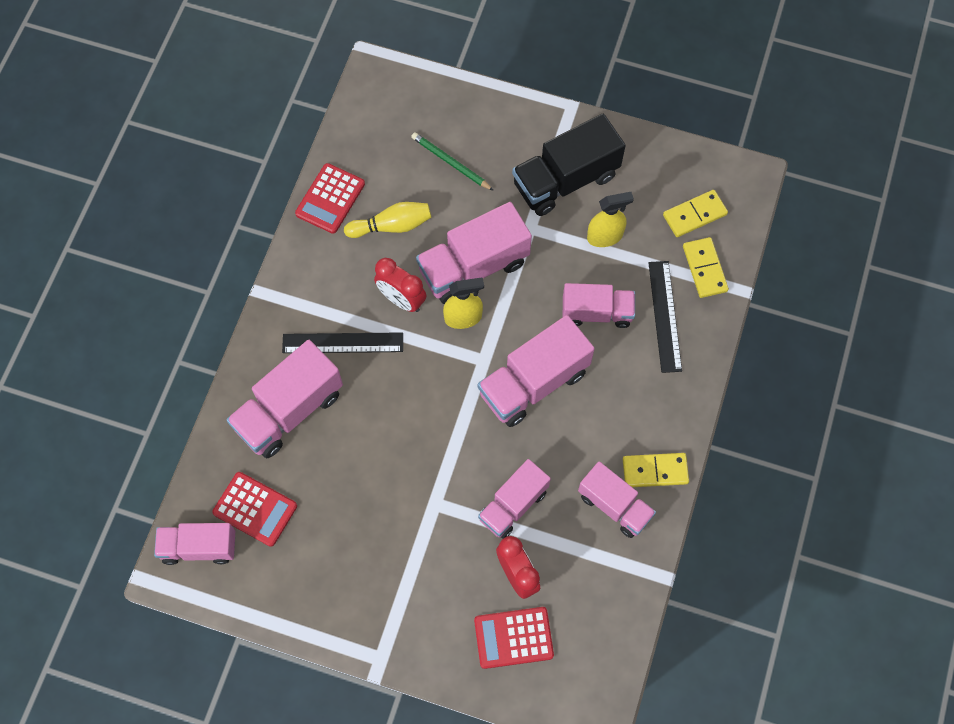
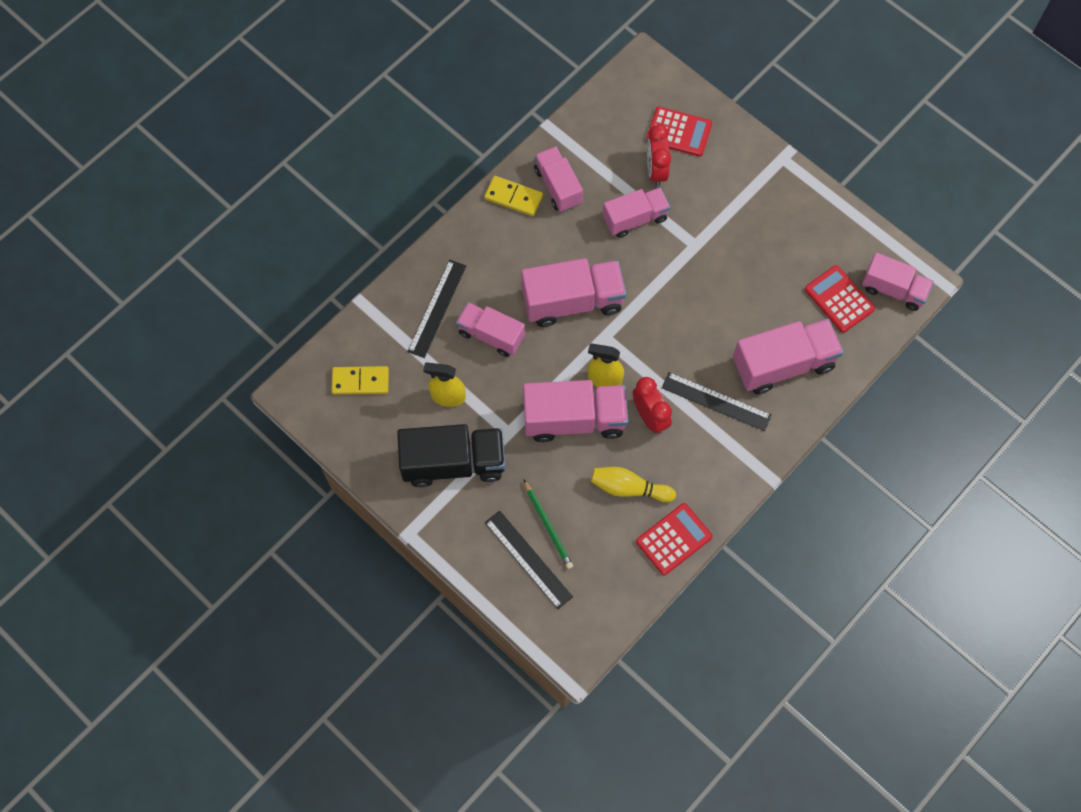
camera: 155 degrees left, 0 degrees up
yellow domino [683,237,729,298] -> none
none -> black ruler [485,510,573,609]

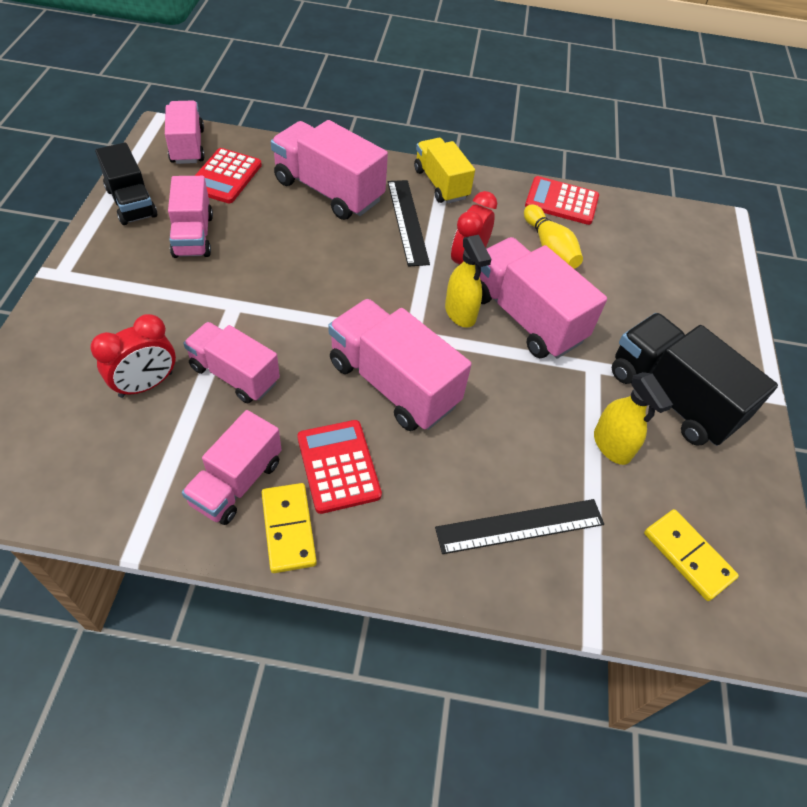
camera: 130 degrees left, 15 degrees down
pink truck [456,302,525,357] -> pink truck moved to [168,176,213,258]
black ruler [485,510,573,609] -> none
green pencil [524,480,573,569] -> none
red calculator [646,107,712,157] -> red calculator moved to [297,420,382,514]
none -> black truck [95,142,157,225]
none -> yellow truck [414,138,475,203]

